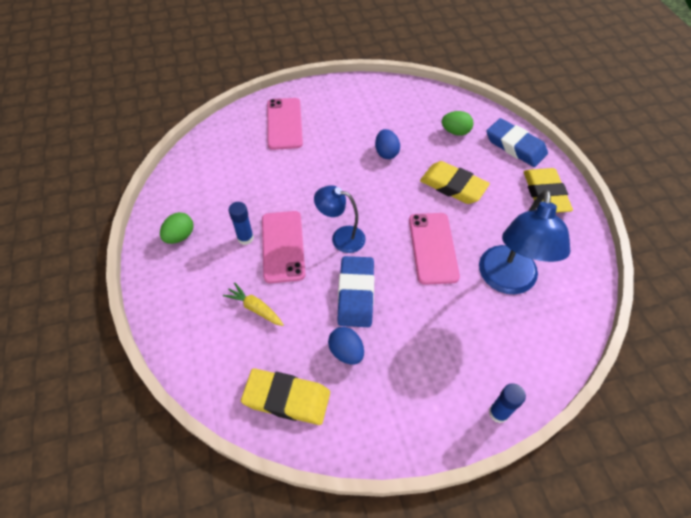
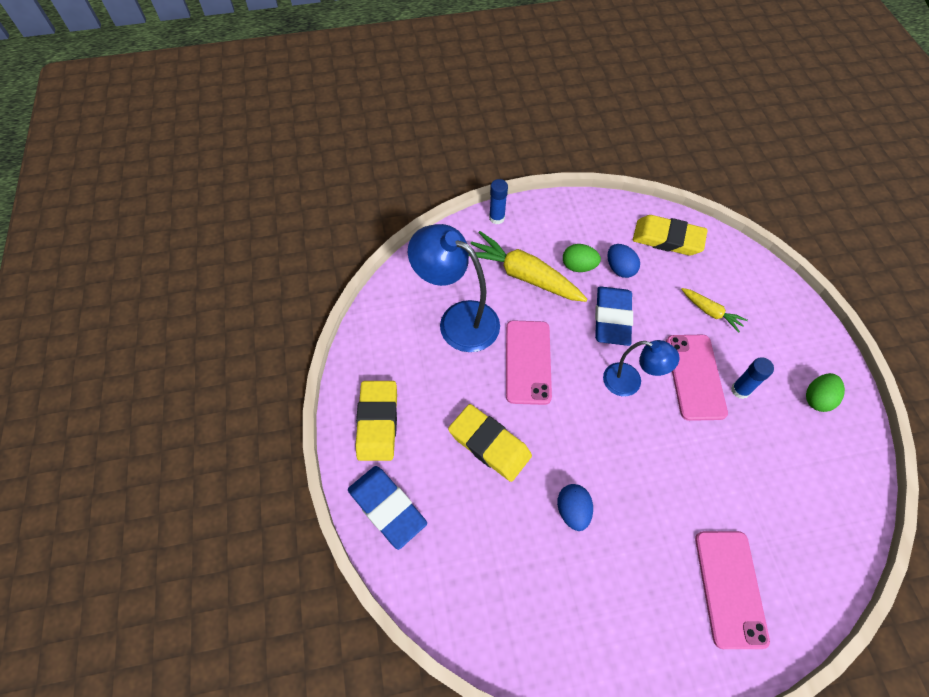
camera: 175 degrees left, 5 degrees up
green egg [442,111,474,136] -> green egg moved to [563,244,601,272]
blue lamp [479,190,571,294] -> blue lamp turned 75 degrees counterclockwise [408,224,500,352]
none -> yellow carrot [469,231,588,302]

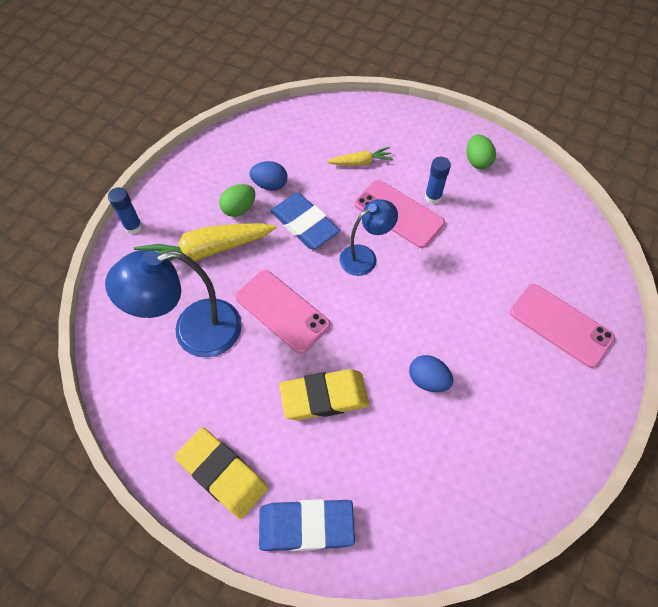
camera: 50 degrees left, 0 degrees up
yellow eraser [633,215,708,256] -> none

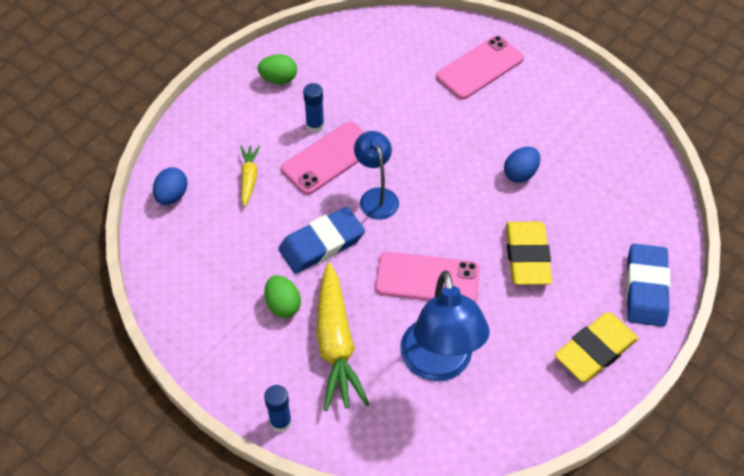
camera: 80 degrees left, 5 degrees down
pink phone [235,270,330,354] -> pink phone turned 45 degrees clockwise [375,252,480,303]
blue egg [250,161,287,191] -> blue egg moved to [153,167,188,205]

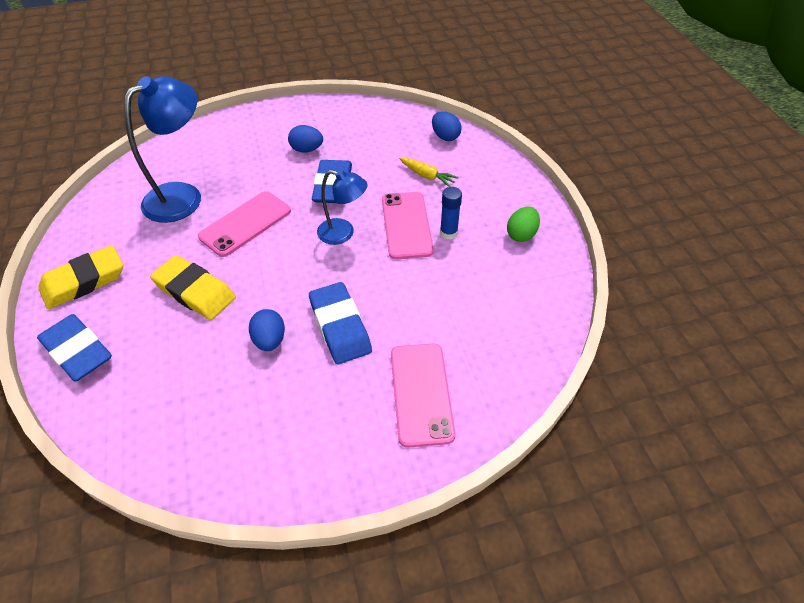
camera: 125 degrees right, 5 degrees down
green egg [264,275,301,318] -> blue egg [288,125,323,152]
blue glue stick [264,385,292,432] -> none
yellow carrot [316,263,369,411] -> none
blue lamp [400,270,490,381] -> blue lamp turned 105 degrees clockwise [124,76,201,223]
yellow eraser [555,312,638,382] -> yellow eraser turned 60 degrees clockwise [38,245,123,309]
none -> blue eraser [309,282,372,364]

